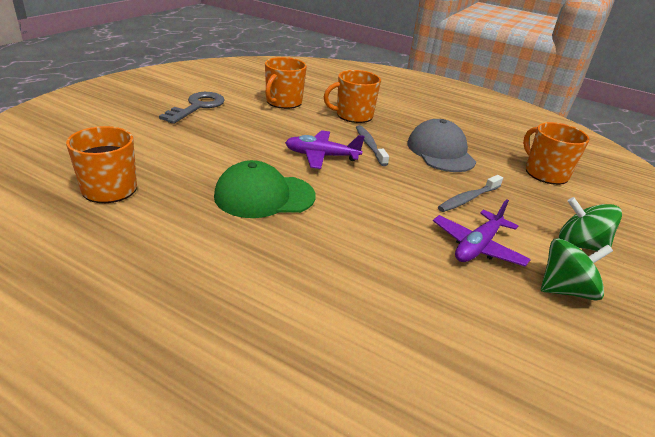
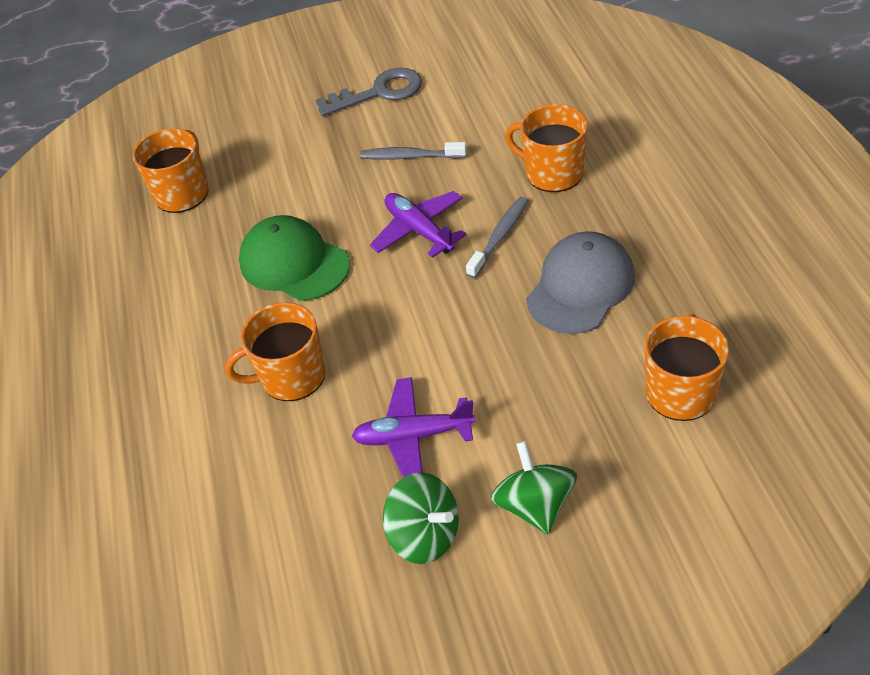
camera: 55 degrees right, 15 degrees up
orange mug [265,57,307,109] -> orange mug moved to [225,302,325,401]
grey toothbrush [438,175,503,212] -> grey toothbrush moved to [360,142,467,160]

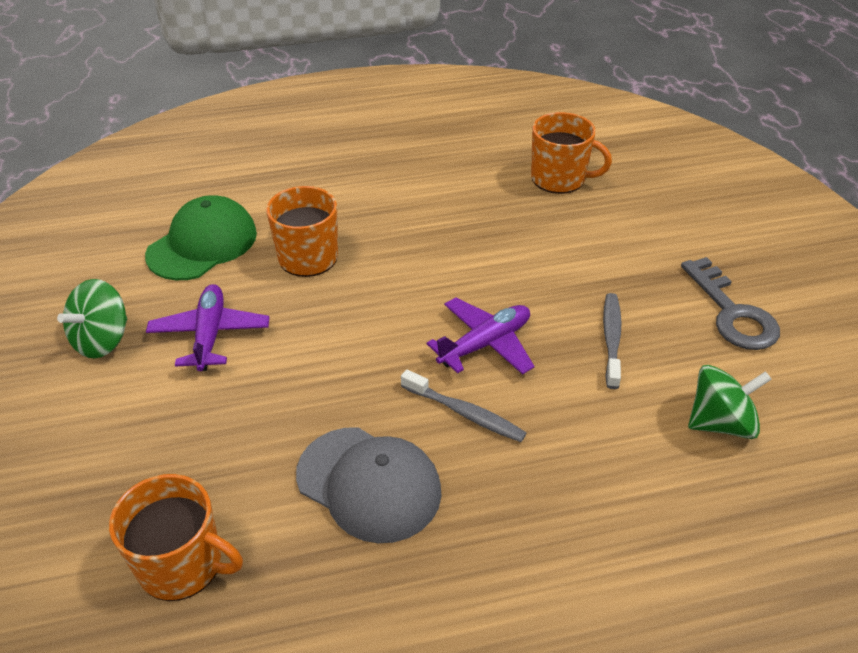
camera: 85 degrees right, 5 degrees down
green cap [239,215,350,301] -> green cap moved to [145,195,257,280]
green spinning top [491,441,577,534] -> green spinning top moved to [688,365,772,439]
orange mug [505,104,588,192] -> none

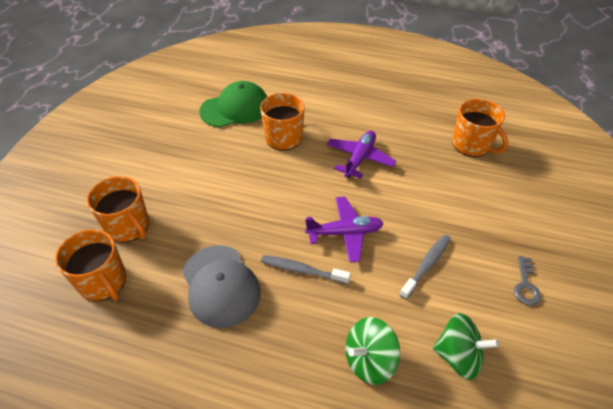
camera: 30 degrees right, 5 degrees up
green spinning top [57,279,127,358] -> green spinning top moved to [346,317,400,385]
purple plane [146,284,269,371] -> purple plane moved to [327,131,396,179]
grey toothbrush [401,370,527,442] -> grey toothbrush turned 135 degrees clockwise [261,255,351,284]
grey key [681,257,780,350] -> grey key [514,256,541,305], size x0.57
none -> orange mug [87,176,149,243]

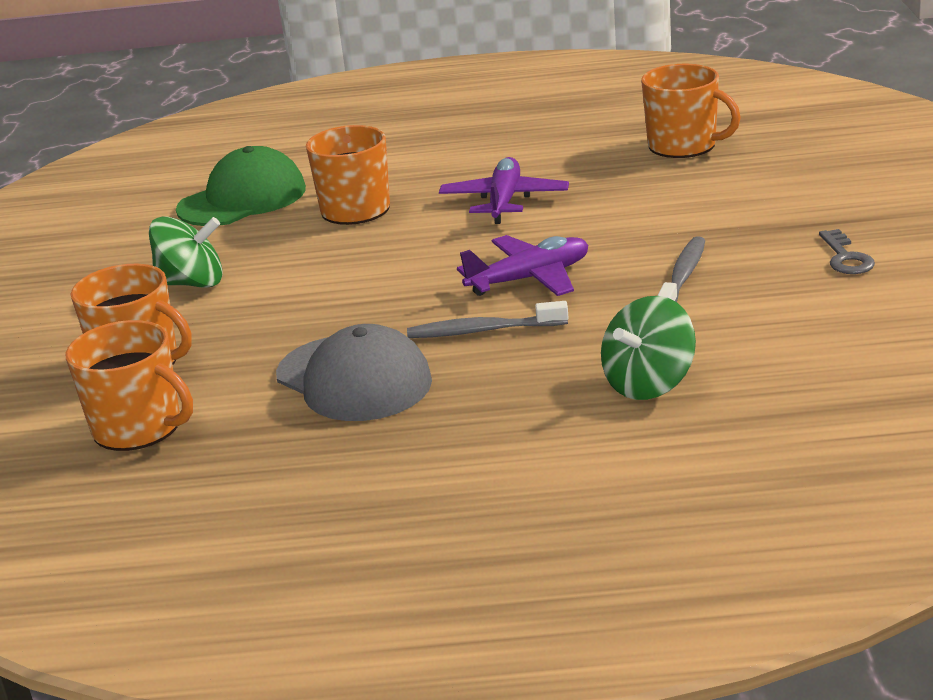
camera: 15 degrees left, 20 degrees down
green spinning top [433,313,499,380] -> green spinning top moved to [149,216,223,288]

